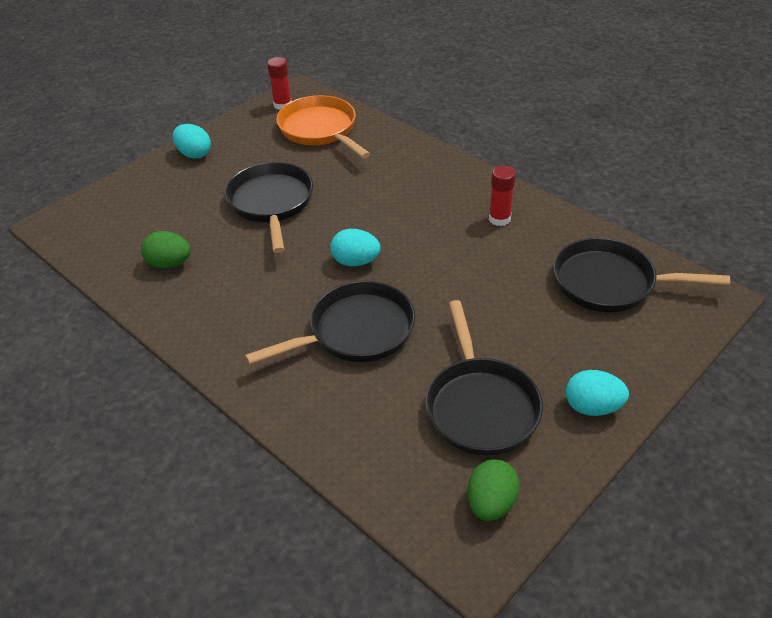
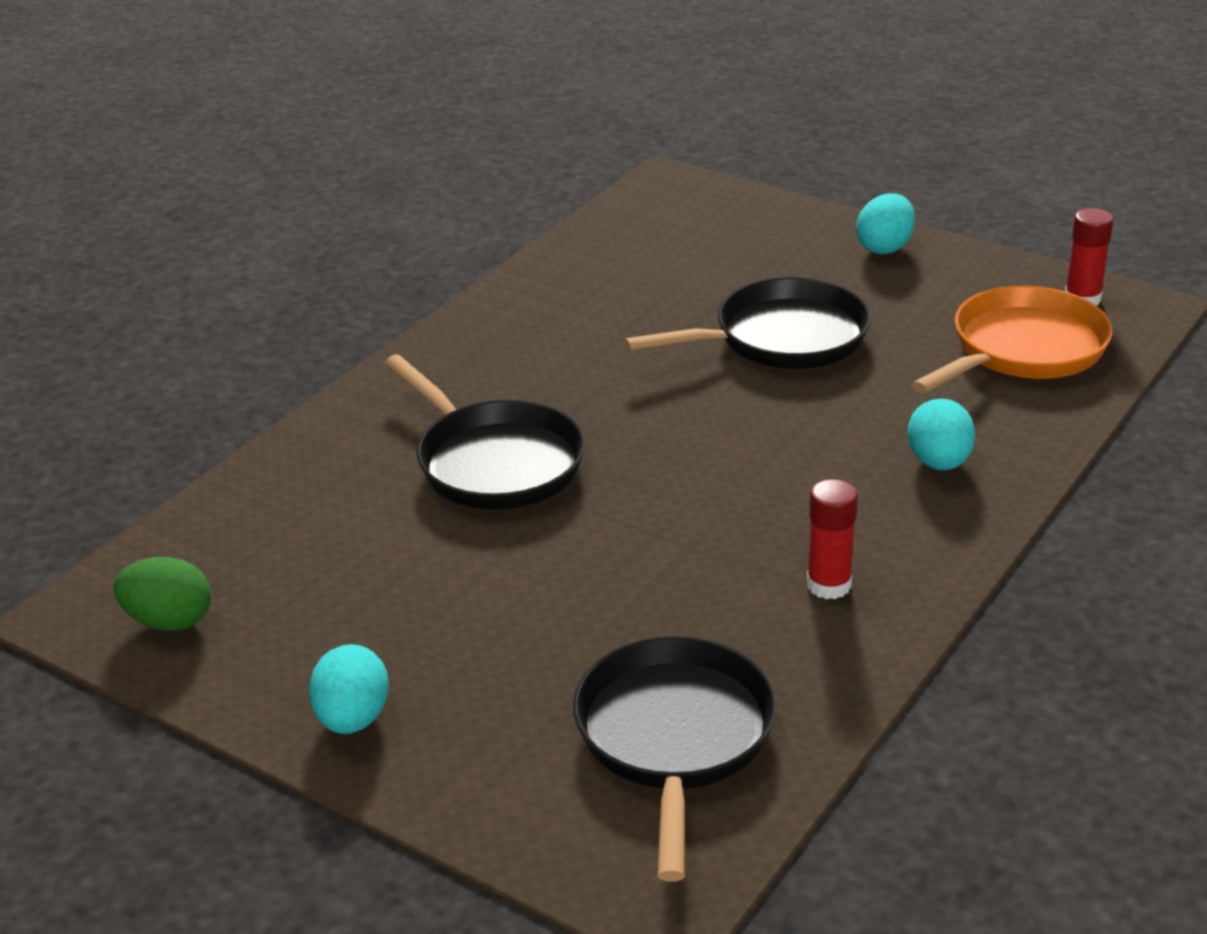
camera: 80 degrees right, 10 degrees down
green egg [141,231,191,268] -> none
turquoise egg [330,229,381,266] -> turquoise egg moved to [907,398,975,470]
black pan [426,300,543,455] -> none

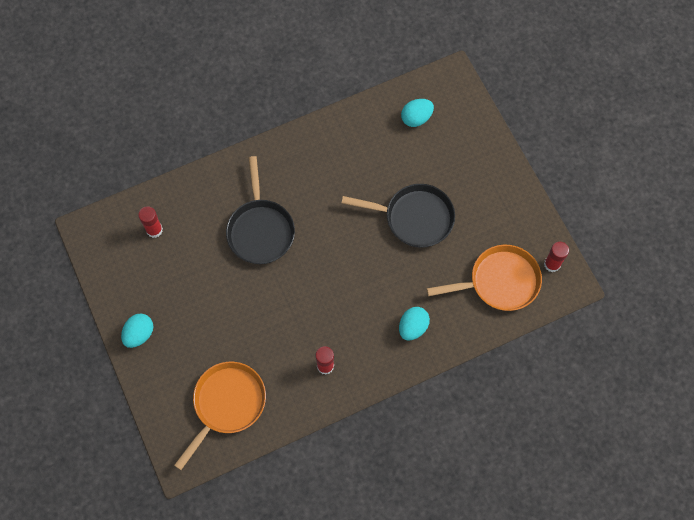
camera: 30 degrees right, 35 degrees up
green egg [114,557,211,631] -> none
black pan [573,636,777,882] -> orange pan [174,362,266,470]
turquoise egg [856,193,915,254] -> turquoise egg moved to [401,99,434,127]
none -> red glue stick [138,206,163,238]

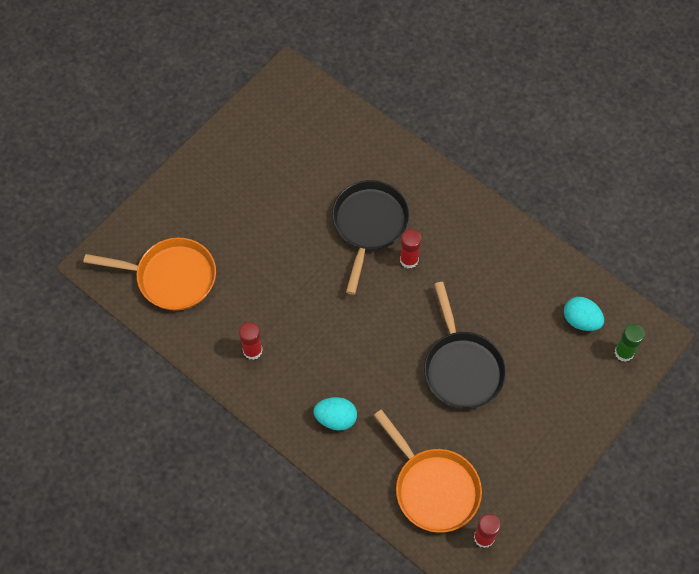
camera: 65 degrees right, 5 degrees down
turquoise egg [121,314,153,348] -> none
red glue stick [138,206,163,238] -> red glue stick moved to [400,229,421,268]
black pan [226,156,295,264] -> black pan turned 135 degrees clockwise [332,180,410,295]
none -> green glue stick [615,324,645,362]

